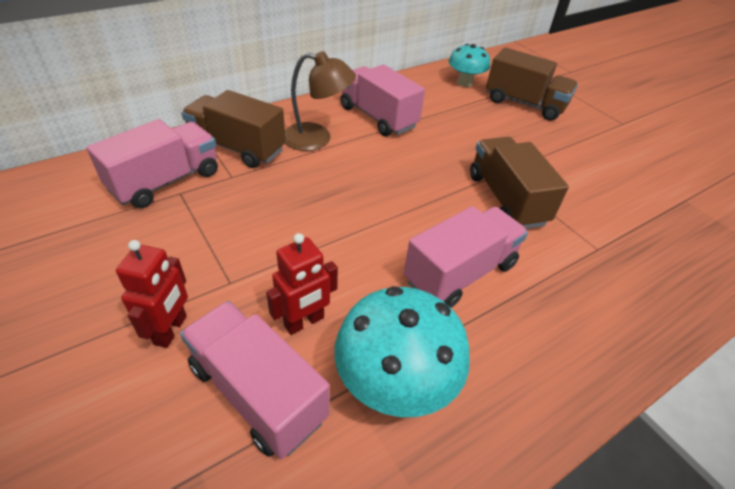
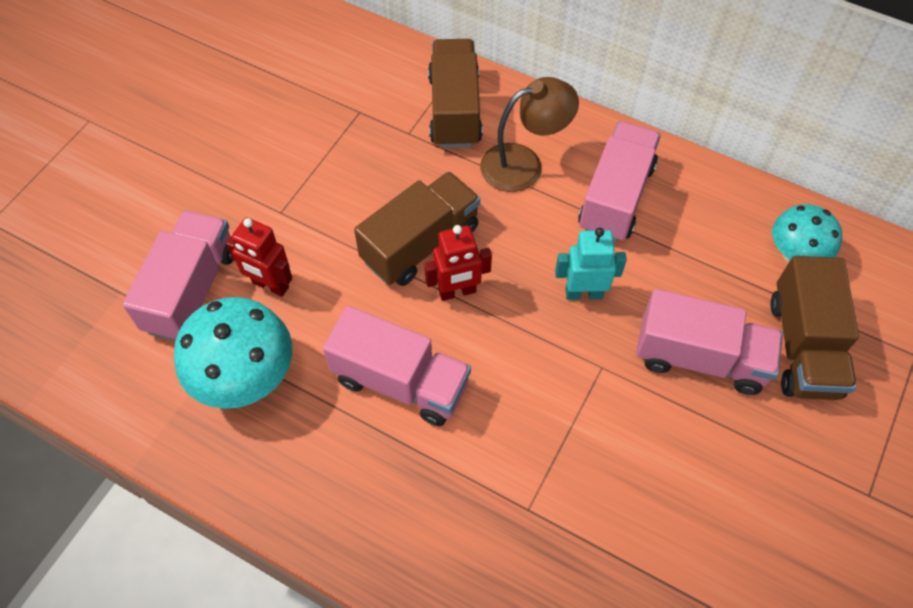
camera: 65 degrees right, 15 degrees up
pink truck [86,119,218,208] -> pink truck moved to [636,289,783,395]
red robot [116,240,188,348] -> red robot moved to [424,225,492,301]
brown lamp [285,51,356,151] -> brown lamp turned 90 degrees counterclockwise [480,77,579,192]
brown truck [470,137,569,229] -> brown truck moved to [354,171,480,286]
none -> turquoise robot [555,227,627,300]

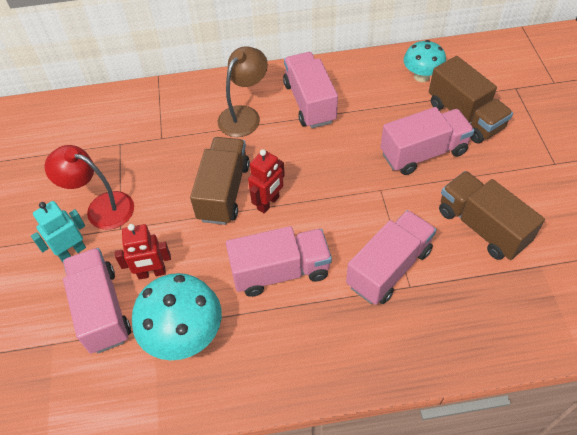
camera: 35 degrees left, 5 degrees down
brown truck [428,39,483,148] -> brown truck moved to [439,171,545,260]
turquoise robot [555,227,627,300] -> turquoise robot moved to [31,201,86,262]
none -> red lamp [45,145,134,230]
none -> pink truck [346,210,437,305]

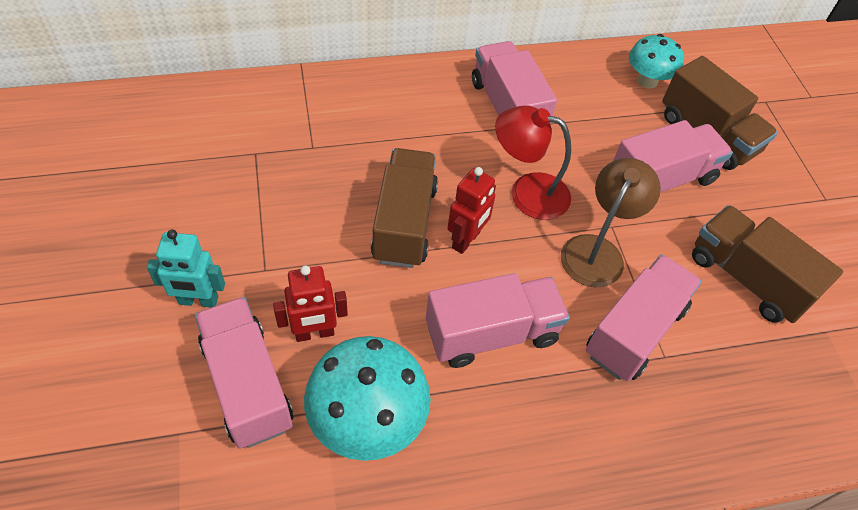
camera: 10 degrees left, 0 degrees up
turquoise robot [31,201,86,262] -> turquoise robot turned 135 degrees counterclockwise [147,229,225,307]
red lamp [45,145,134,230] -> red lamp moved to [495,105,571,220]
brown lamp [218,46,268,137] -> brown lamp moved to [561,158,661,288]

